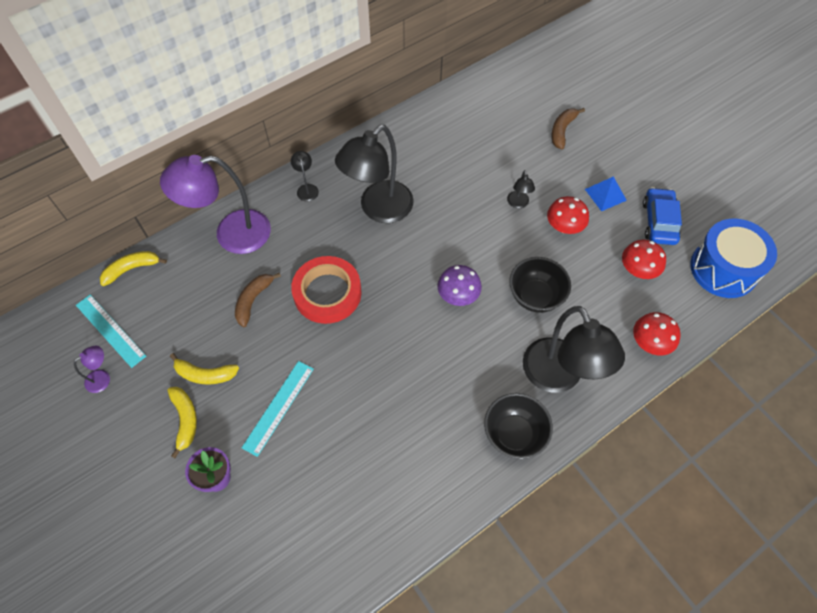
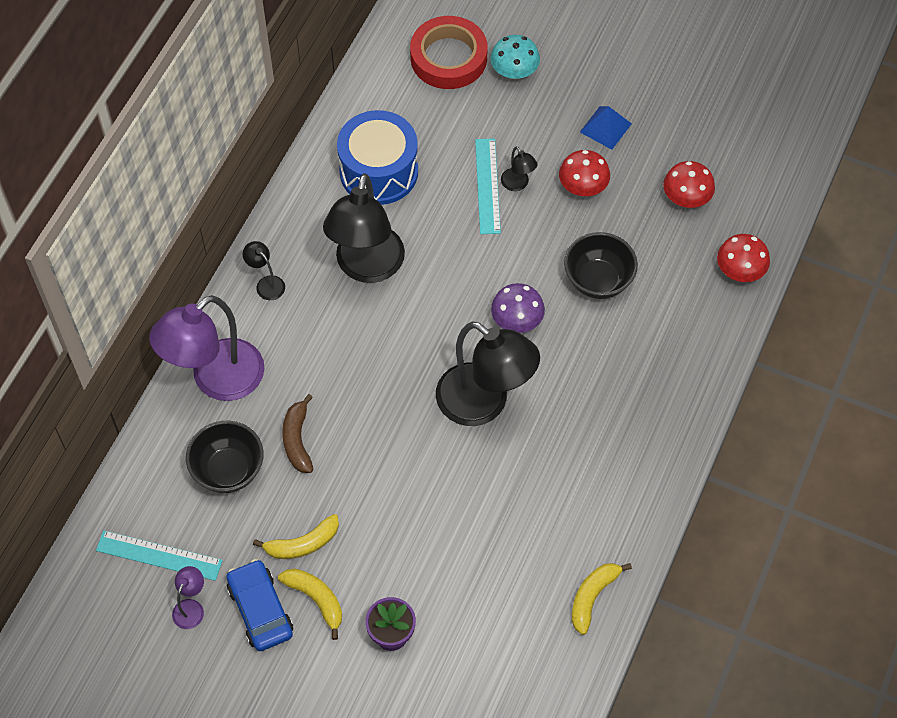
camera: 30 degrees left, 0 degrees up
yellow banana [100,251,167,286] -> yellow banana moved to [572,563,632,635]
turquoise ruler [242,361,314,457] -> turquoise ruler moved to [475,139,501,234]
red tape [291,256,361,324] -> red tape moved to [410,16,488,89]
black bowl [484,393,553,459] -> black bowl moved to [186,421,264,493]
black lamp [523,306,625,393] -> black lamp moved to [436,321,540,426]
brown banana [551,108,585,149] -> turquoise mushroom [491,35,540,79]
blue car [643,187,682,245] -> blue car moved to [227,559,293,651]
blue drum [690,219,777,298] -> blue drum moved to [337,110,418,205]

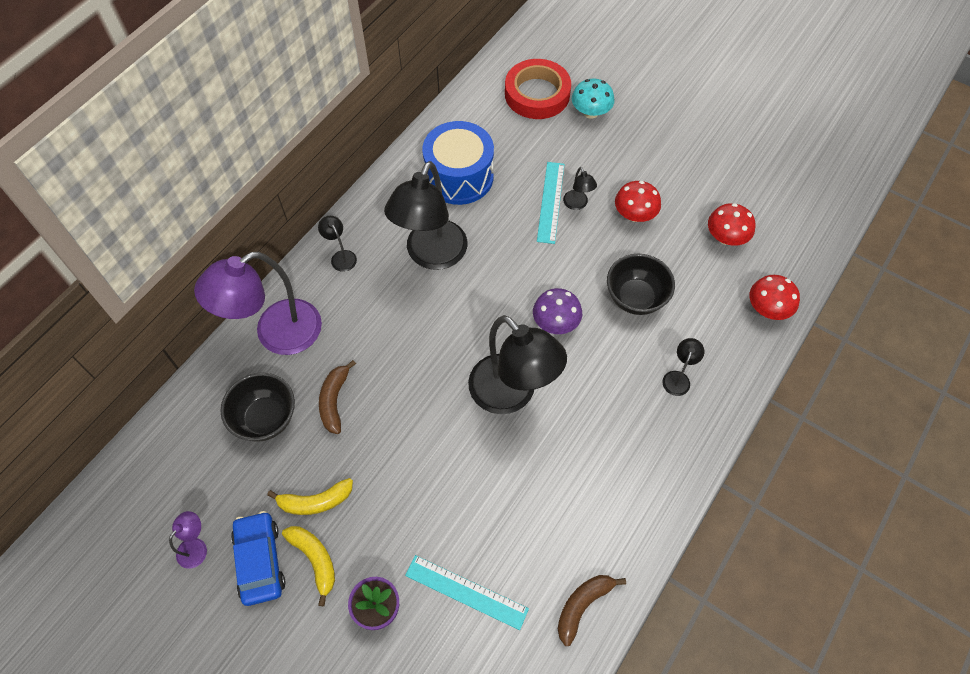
camera: 10 degrees right, 0 degrees up
turquoise ruler [96,530,223,581] -> turquoise ruler moved to [405,555,529,630]
yellow banana [572,563,632,635] -> brown banana [558,575,626,646]
blue pyramid [580,106,632,150] -> none
none -> black lamp [662,338,704,396]

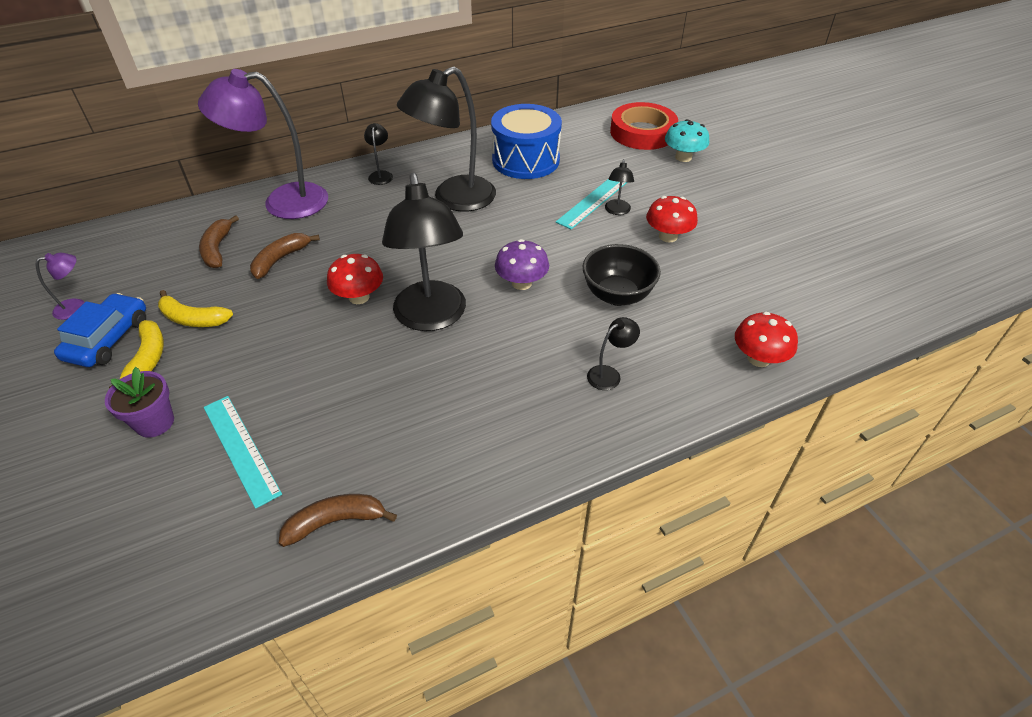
camera: 30 degrees right, 15 degrees down
black bowl [220,373,295,442] -> brown banana [199,215,239,268]
red mushroom [708,203,755,246] -> red mushroom moved to [327,254,383,304]

